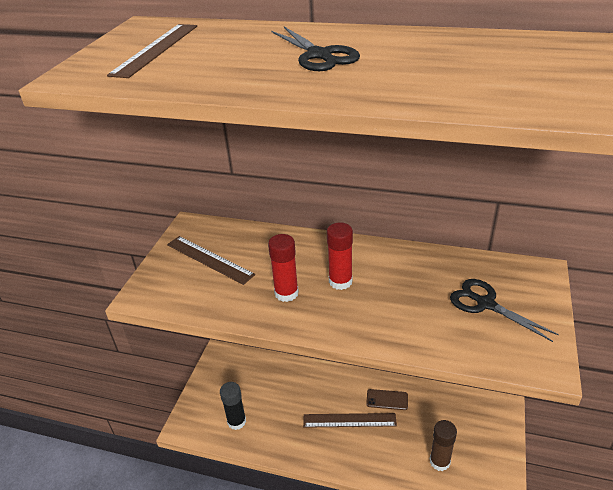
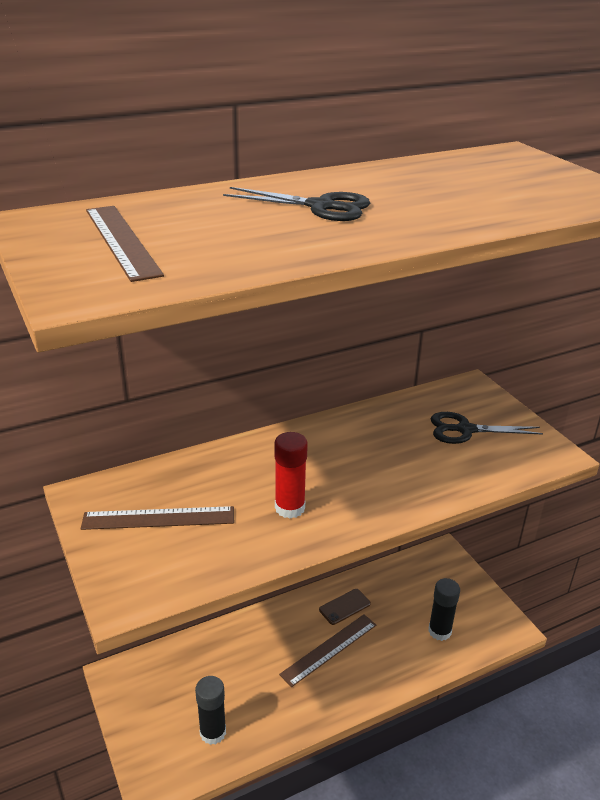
camera: 45 degrees left, 5 degrees down
red glue stick [327,223,353,290] -> none
brown glue stick [430,420,457,471] -> black glue stick [428,578,460,641]

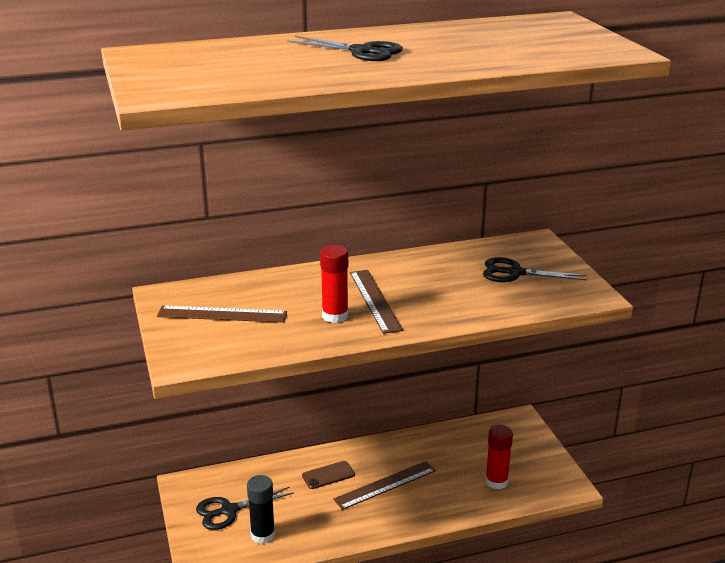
camera: 10 degrees right, 5 degrees down
brown ruler [86,206,164,282] -> brown ruler moved to [350,270,403,334]
brown phone [319,589,371,625] -> brown phone moved to [302,461,355,489]
black glue stick [428,578,460,641] -> red glue stick [485,425,513,489]
none -> black scissors [196,487,294,530]

